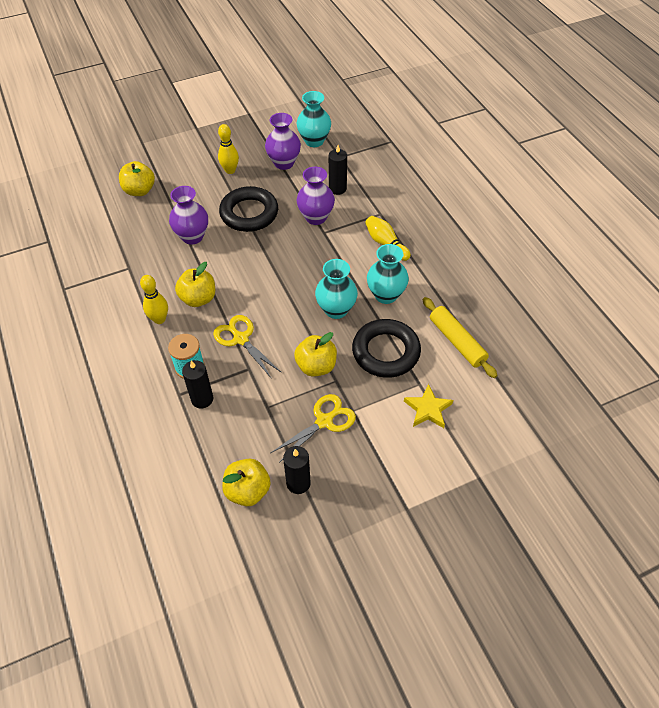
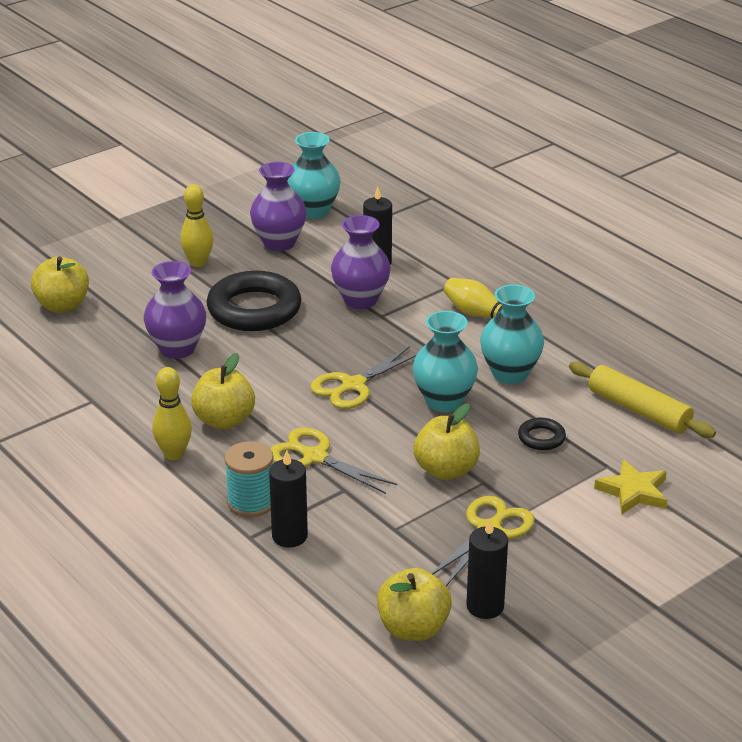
camera: 15 degrees left, 20 degrees down
black ring [352,319,421,378] -> black ring [518,418,566,450], size x0.45
none -> yellow scissors [310,346,418,409]

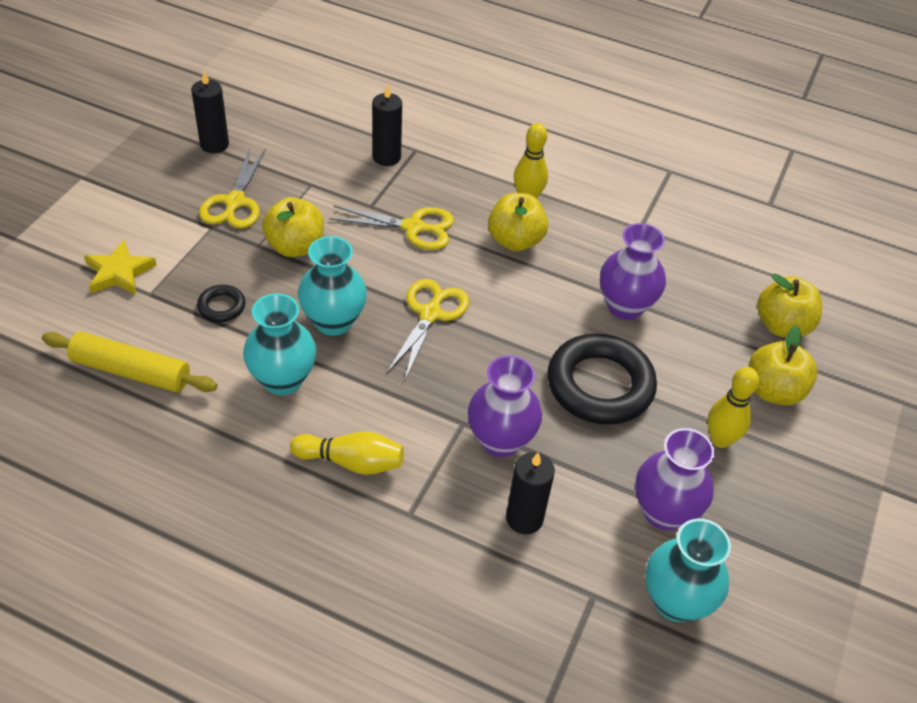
camera: 150 degrees right, 15 degrees up
turquoise spool [224,441,273,517] -> none
yellow apple [377,568,452,641] -> yellow apple moved to [748,325,817,405]

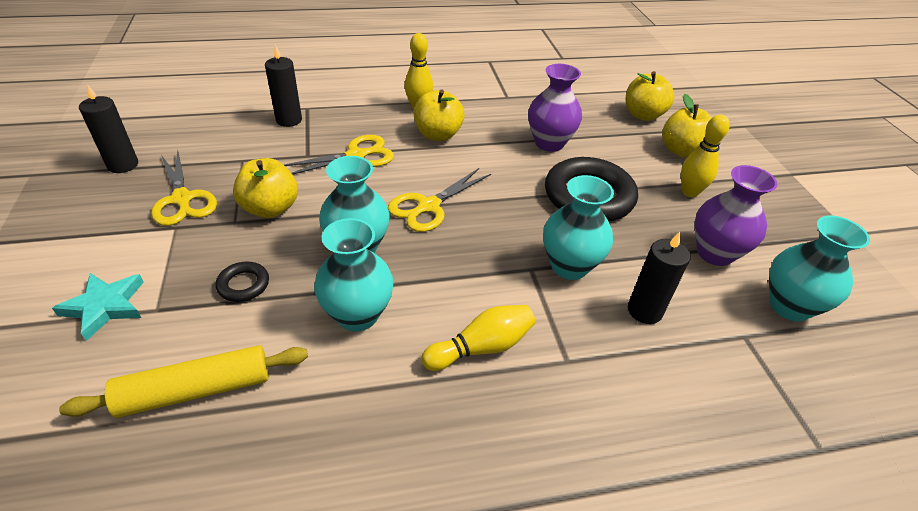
camera: 35 degrees left, 5 degrees down
yellow star [84,239,157,295] -> turquoise star [52,273,144,341]
yellow scissors [386,279,469,380] -> yellow scissors turned 120 degrees counterclockwise [388,168,491,232]
purple vase [468,355,542,457] -> turquoise vase [543,175,614,280]

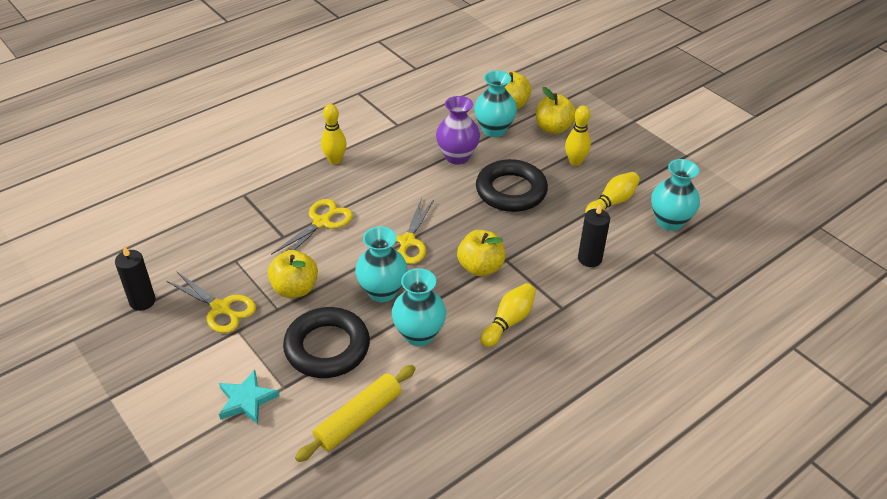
camera: 25 degrees left, 0 degrees up
black ring [216,262,269,302] -> black ring [283,307,370,378], size x2.22
black candle [265,45,302,127] -> none
yellow apple [413,90,464,141] -> yellow apple moved to [457,230,505,276]
turquoise vase [543,175,614,280] -> turquoise vase moved to [474,70,517,137]
purple vase [695,165,778,266] -> yellow bowling pin [585,172,640,213]

